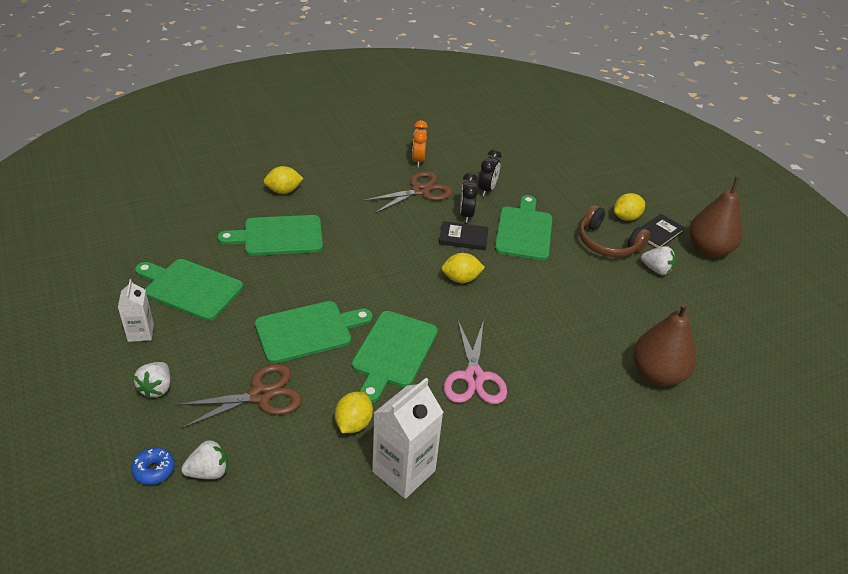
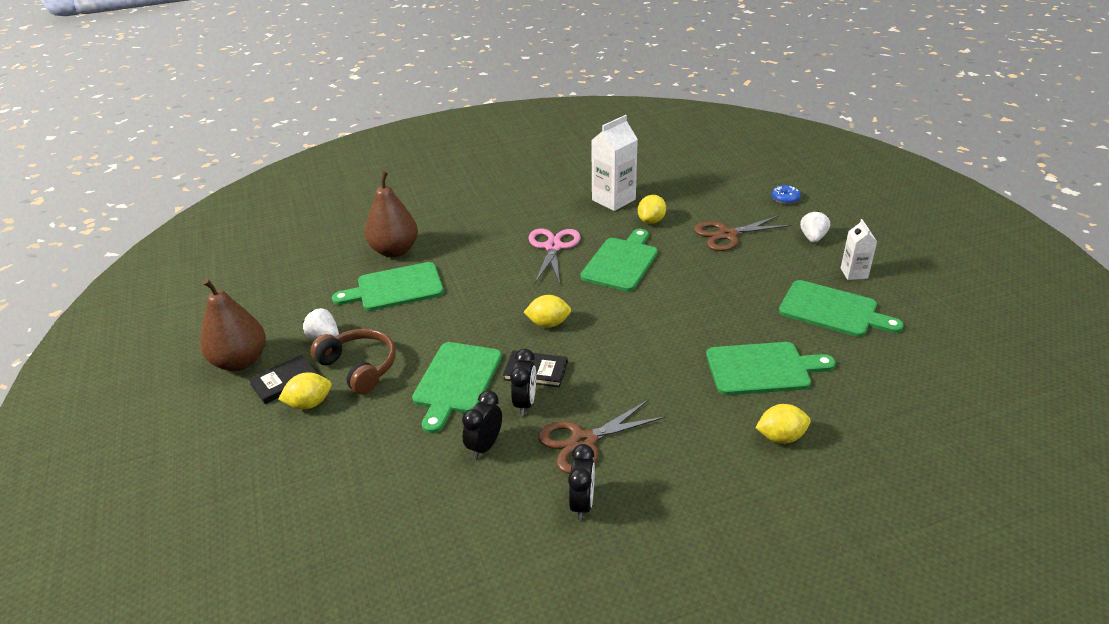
camera: 170 degrees left, 5 degrees down
white strawberry [181,439,228,479] -> none
green cutting board [255,301,373,364] -> green cutting board moved to [332,262,444,311]
orange clock [412,120,428,167] -> black clock [568,444,595,520]

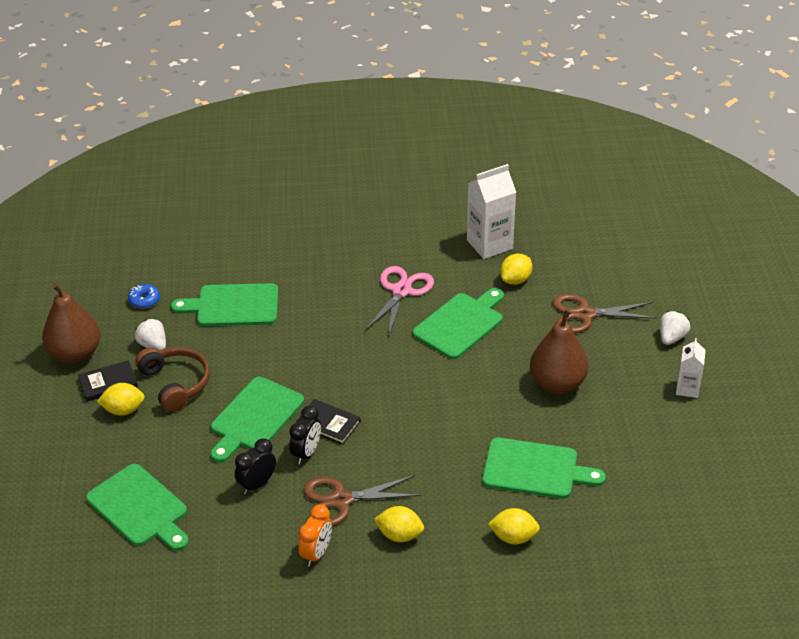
camera: 15 degrees right, 5 degrees up
brown pear [365,171,418,257] -> brown pear moved to [530,309,588,394]
yellow lemon [524,295,571,328] -> yellow lemon moved to [374,506,424,542]
black clock [568,444,595,520] -> orange clock [299,504,332,567]
blue donut [771,185,801,204] -> blue donut moved to [128,284,160,309]
green cutting board [779,280,904,337] -> green cutting board moved to [86,464,189,551]

